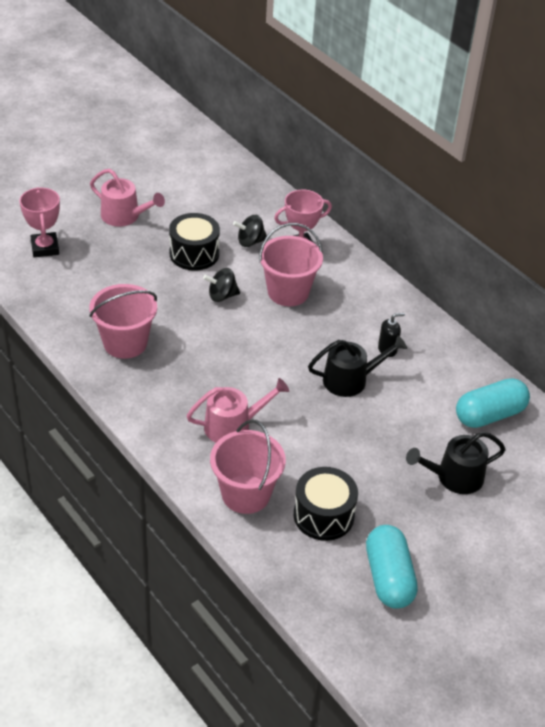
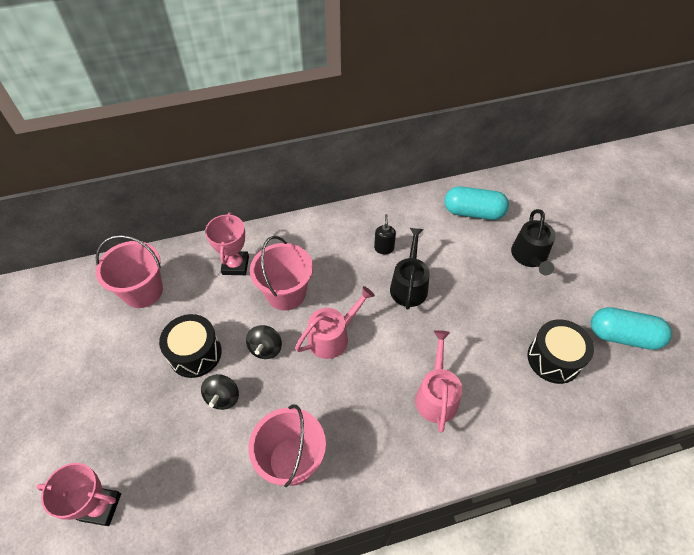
camera: 65 degrees left, 10 degrees up
pink watering can [90,169,165,227] -> pink watering can moved to [295,286,375,359]
pink bucket [210,419,286,514] -> pink bucket moved to [96,235,163,308]
black spinning top [233,215,267,247] -> black spinning top moved to [201,374,239,410]
turquoise capsule [456,378,530,428] -> turquoise capsule turned 75 degrees counterclockwise [444,186,509,220]

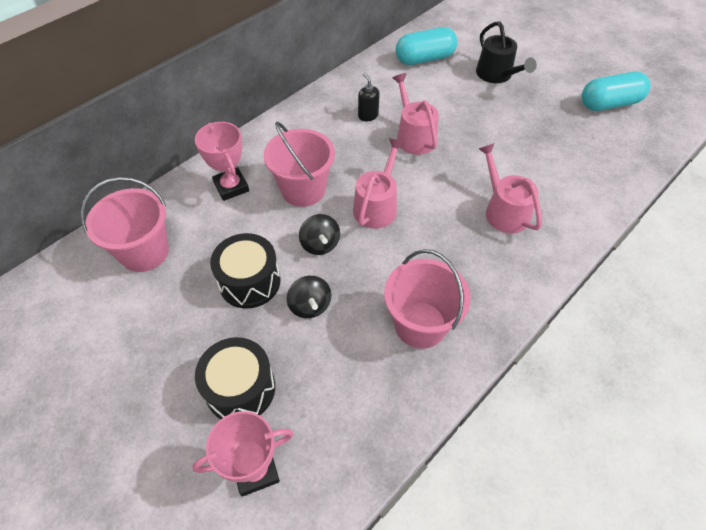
camera: 30 degrees left, 0 degrees up
black watering can [390,228,430,310] -> pink watering can [392,73,439,155]
black drum [528,319,594,384] -> black drum moved to [195,337,275,419]

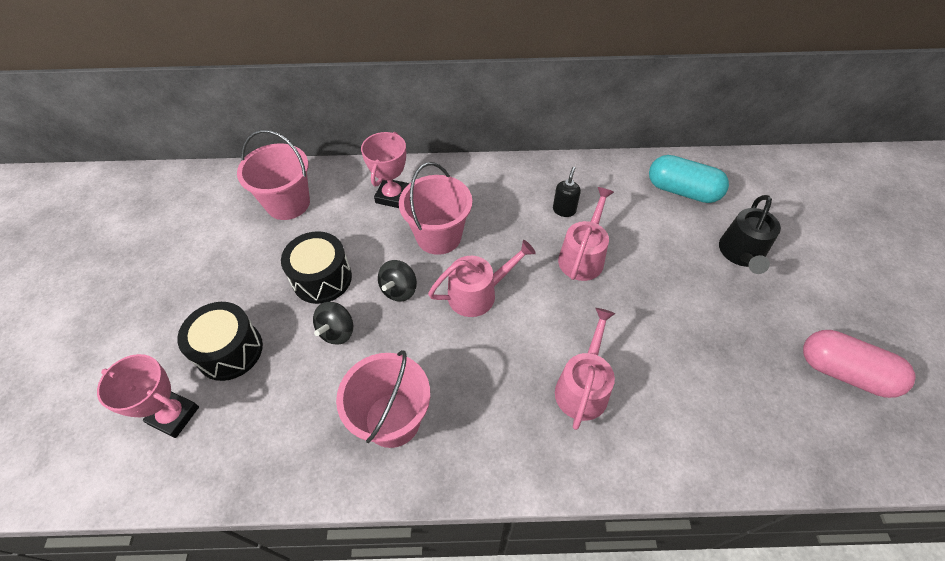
camera: 45 degrees right, 0 degrees up
turquoise capsule [582,72,651,111] -> pink capsule [803,330,916,398]

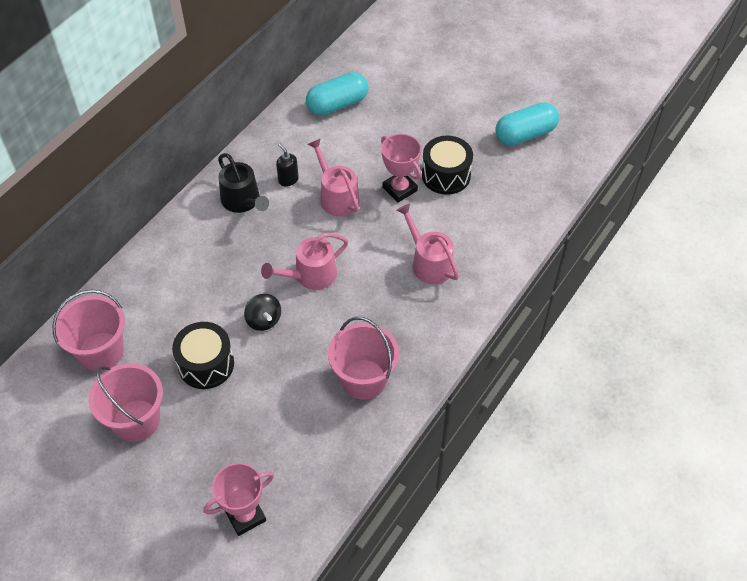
camera: 55 degrees left, 0 degrees up
black drum [177,302,263,381] -> black drum moved to [422,136,473,195]
black spinning top [313,302,353,345] -> none
pink trophy [361,132,409,208] -> pink trophy moved to [381,134,422,203]
pink bucket [399,162,472,255] -> pink bucket moved to [88,363,163,442]
pink watering can [428,240,536,317] -> pink watering can turned 135 degrees counterclockwise [261,233,348,290]
black watering can [719,195,781,274] -> black watering can moved to [218,153,269,213]
pink capsule [803,330,916,398] -> turquoise capsule [495,102,559,146]

